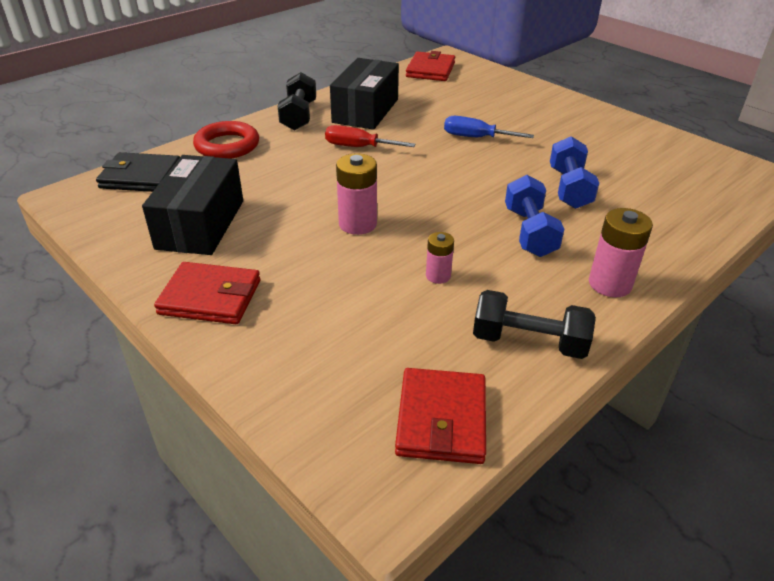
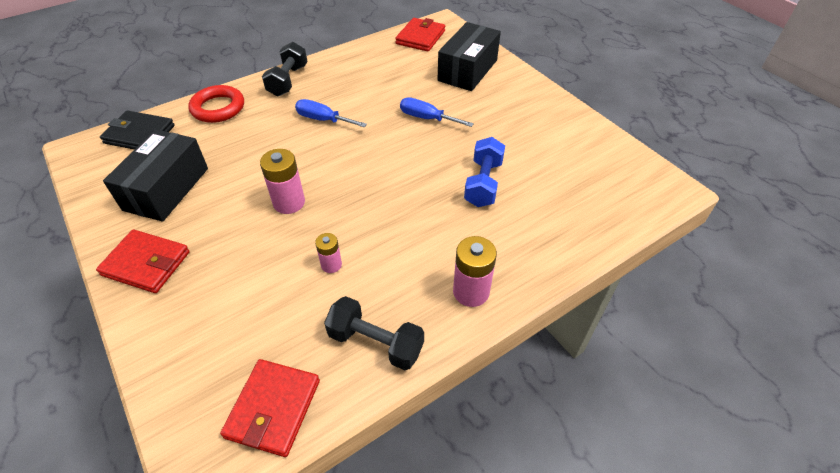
camera: 10 degrees right, 10 degrees up
red screwdriver [325,125,416,147] -> blue screwdriver [295,99,367,127]
black box [330,58,399,130] -> black box moved to [438,22,501,91]
blue dumbbell [505,175,564,257] -> none

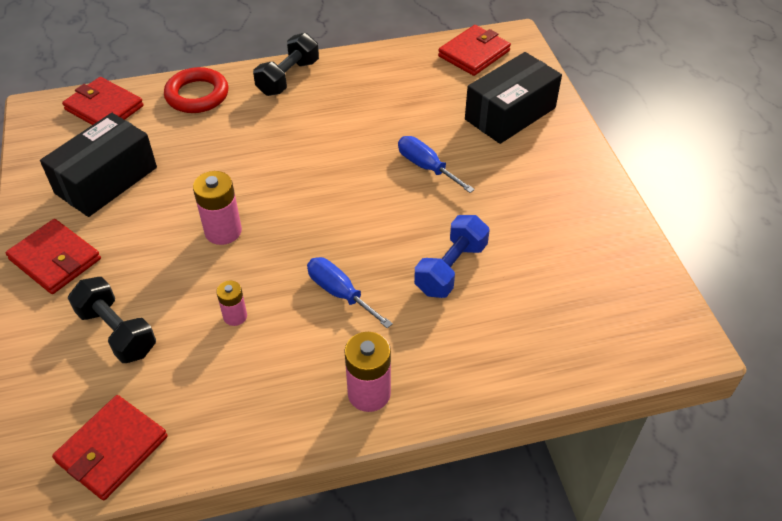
camera: 20 degrees right, 0 degrees up
black wallet [100,110,175,149] -> red wallet [62,77,144,125]
blue screwdriver [295,99,367,127] -> blue screwdriver moved to [307,257,393,328]
black dumbbell [324,296,424,370] -> black dumbbell moved to [68,277,156,363]

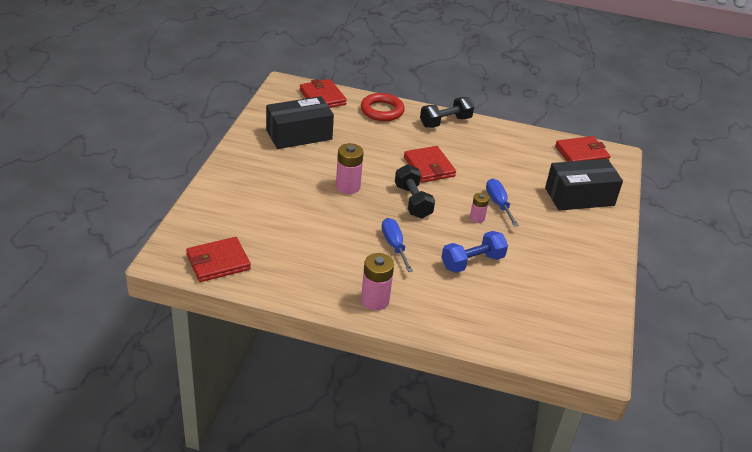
camera: 25 degrees right, 10 degrees down
red wallet [6,219,101,294] -> red wallet moved to [404,146,456,183]
black dumbbell [68,277,156,363] -> black dumbbell moved to [395,164,435,219]
pink battery [216,281,247,326] -> pink battery moved to [470,193,489,223]

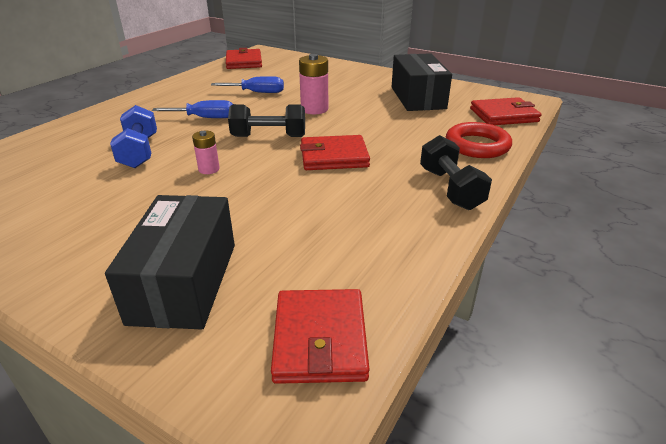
camera: 110 degrees right, 5 degrees down
pink battery [361,253,394,311] -> none
blue screwdriver [486,179,519,227] -> blue screwdriver moved to [211,76,284,93]

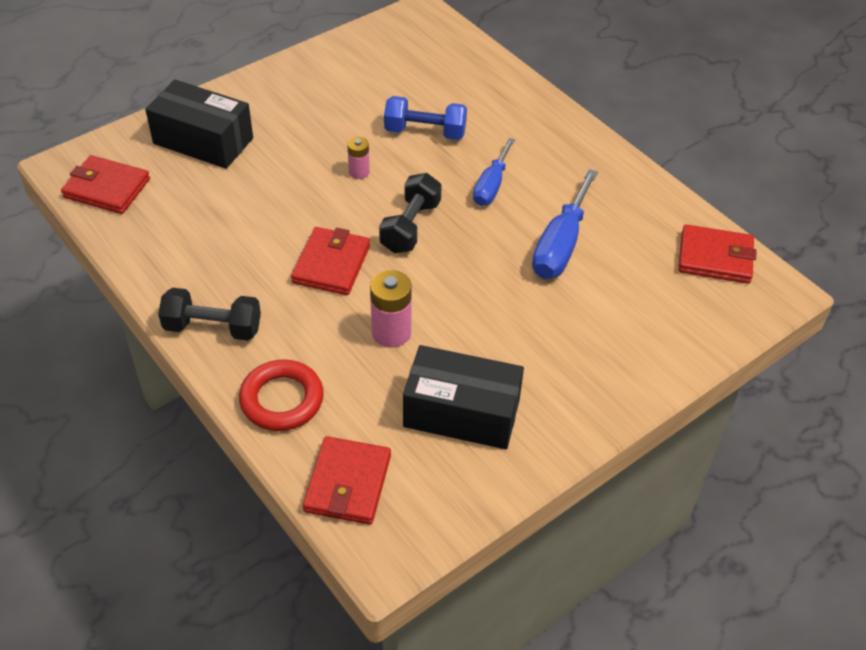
camera: 110 degrees right, 15 degrees up
blue screwdriver [211,76,284,93] -> blue screwdriver [532,169,598,279], size x1.50
pink battery [299,54,328,114] -> pink battery moved to [370,270,412,348]

